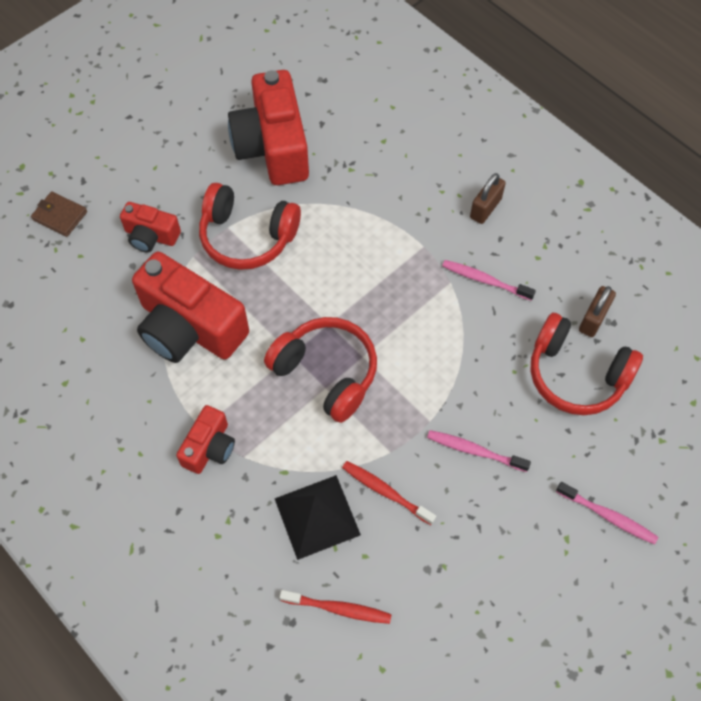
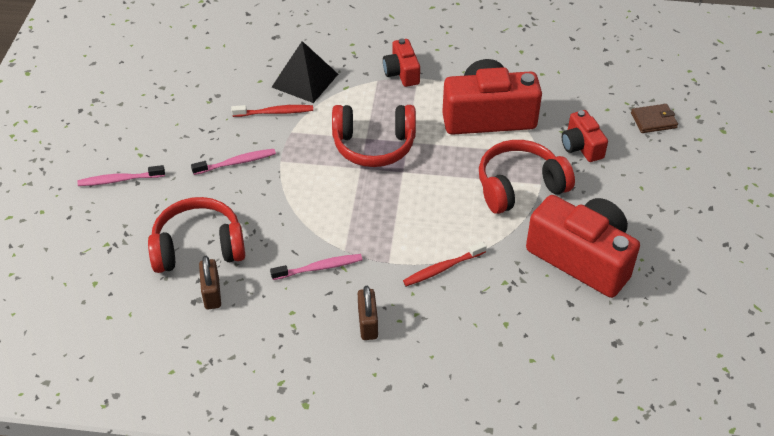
camera: 140 degrees right, 15 degrees down
red camera [120,202,181,253] -> red camera turned 90 degrees counterclockwise [562,110,608,162]
red toothbrush [279,590,392,624] -> red toothbrush moved to [403,242,487,286]

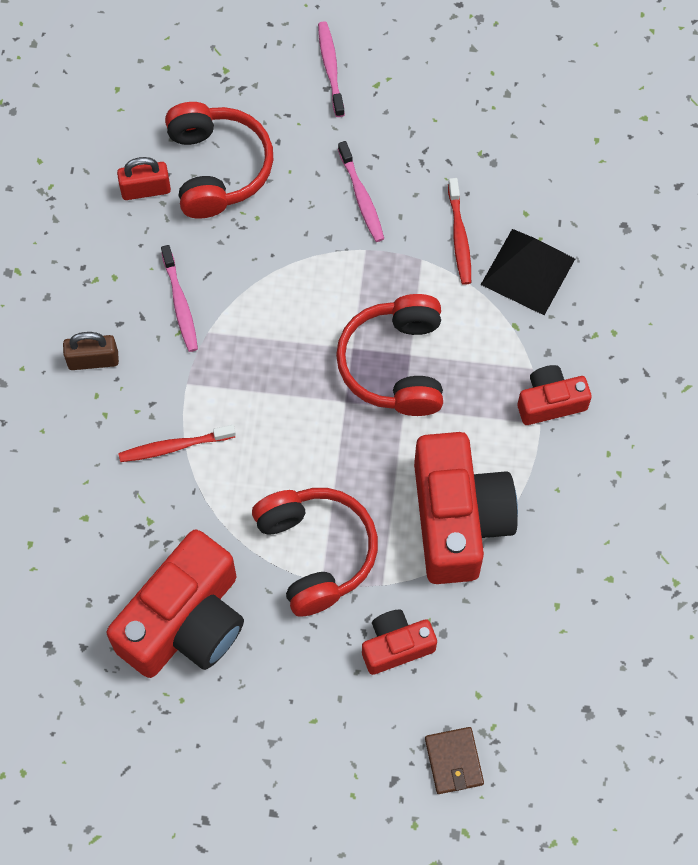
camera: 90 degrees right, 20 degrees up
brown padlock [199,256,221,309] -> red padlock [117,157,171,200]
red toothbrush [403,242,487,286] -> red toothbrush turned 75 degrees counterclockwise [118,425,236,462]

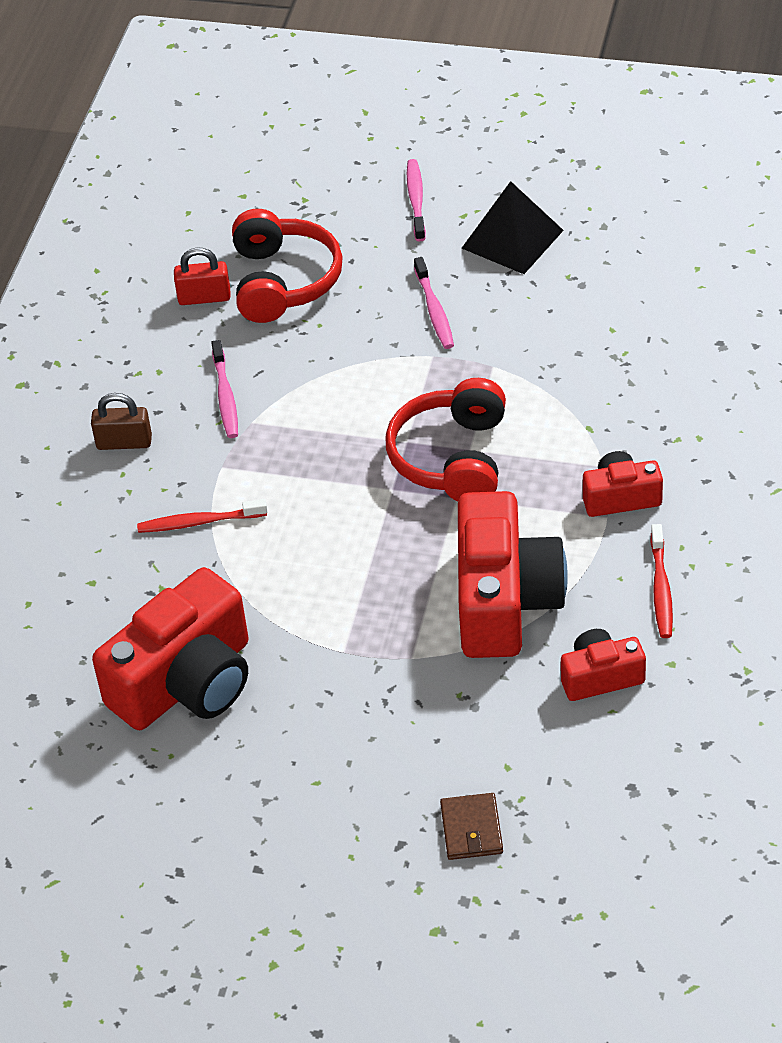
camera: 10 degrees right, 20 degrees down
red headphones [252,488,378,617] -> none
red camera [362,610,437,675] -> red camera moved to [561,629,646,701]
red toothbrush [448,178,471,285] -> red toothbrush moved to [650,524,673,638]
black pyramid [481,229,575,315] -> black pyramid moved to [462,181,564,274]

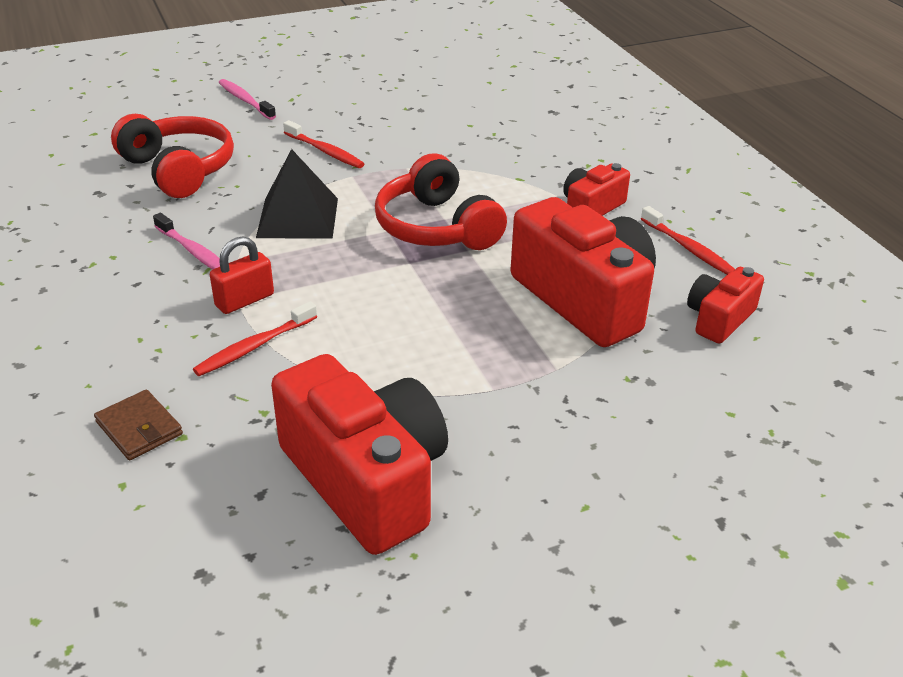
camera: 40 degrees left, 10 degrees down
brown padlock [91,393,152,450] -> none
red camera [92,567,249,730] -> red camera turned 45 degrees counterclockwise [271,354,448,555]
red padlock [174,248,231,305] -> red padlock moved to [210,236,274,314]
pink toothbrush [414,257,454,349] -> red toothbrush [283,120,365,168]
brown wallet [440,793,503,860] -> brown wallet moved to [94,389,183,461]
black pyramid [462,181,564,274] -> black pyramid moved to [256,149,338,239]

